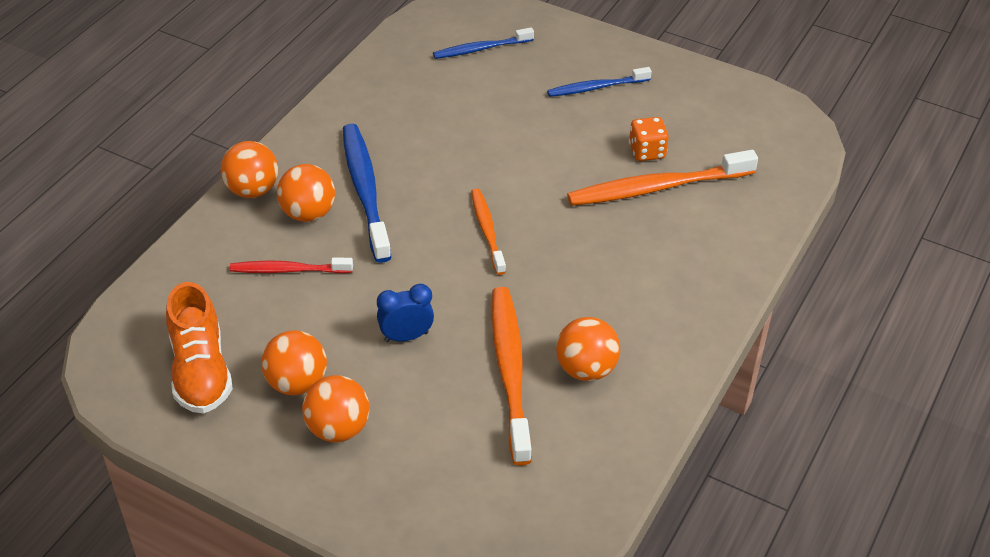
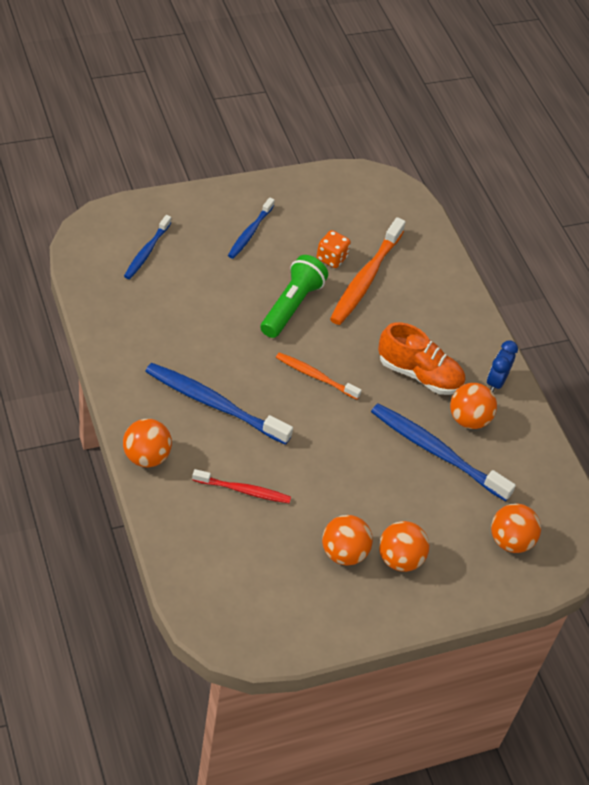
camera: 55 degrees left, 5 degrees up
orange shoe [166,282,233,414] -> orange shoe moved to [378,322,465,395]
red toothbrush [230,258,353,273] -> red toothbrush turned 120 degrees counterclockwise [192,469,291,504]
orange ball [277,164,335,222] -> orange ball moved to [491,503,541,553]
blue clock [377,284,434,342] -> blue clock moved to [487,340,518,392]
orange toothbrush [492,287,532,466] -> blue toothbrush [371,404,516,501]
none -> green flashlight [260,255,328,338]

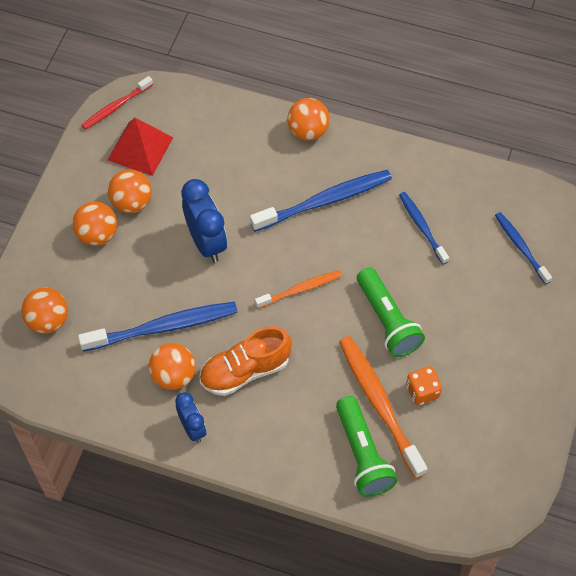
camera: 135 degrees right, 10 degrees up
red toothbrush [192,469,291,504] -> red toothbrush moved to [81,76,153,130]
blue toothbrush [228,197,275,259] -> blue toothbrush moved to [399,192,449,264]
none -> red pyramid [108,118,173,176]
none -> blue clock [181,179,227,263]
none -> green flashlight [336,396,397,497]

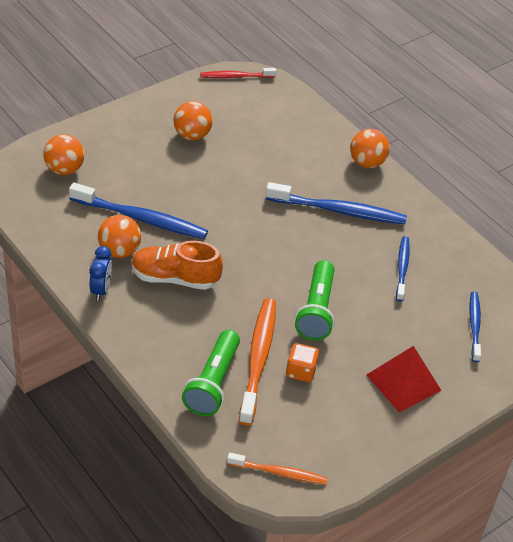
camera: 30 degrees right, 15 degrees down
orange ball [73,201,117,246] -> none
red pyramid [108,118,173,176] -> red pyramid moved to [367,346,441,412]
blue clock [181,179,227,263] -> none
orange toothbrush [255,270,342,308] -> orange toothbrush moved to [227,453,328,485]

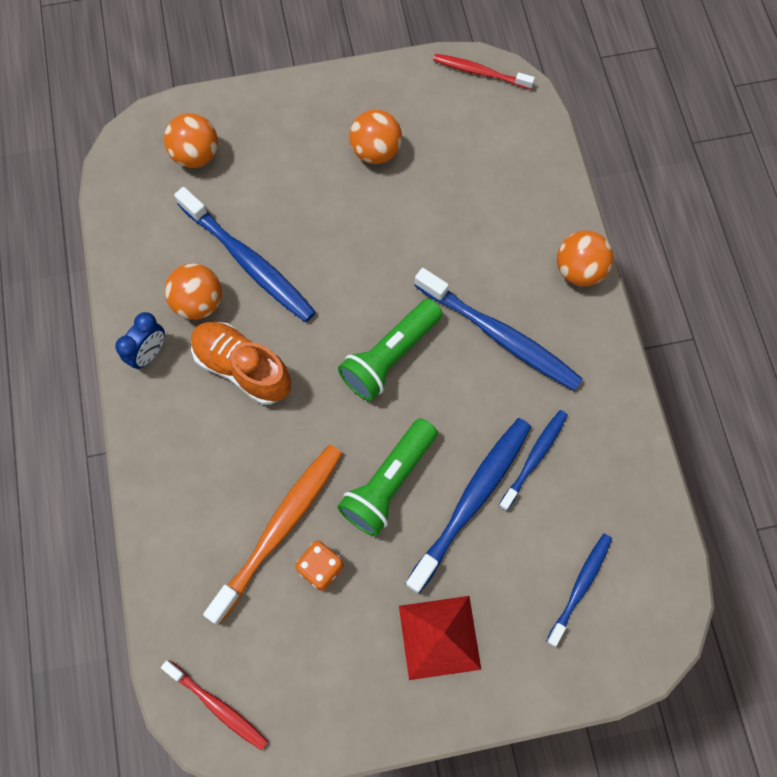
camera: 30 degrees right, 25 degrees up
green flashlight [182,330,240,416] -> green flashlight moved to [338,299,442,401]
orange toothbrush [227,453,328,485] -> red toothbrush [161,660,268,751]
none -> blue toothbrush [405,418,531,594]

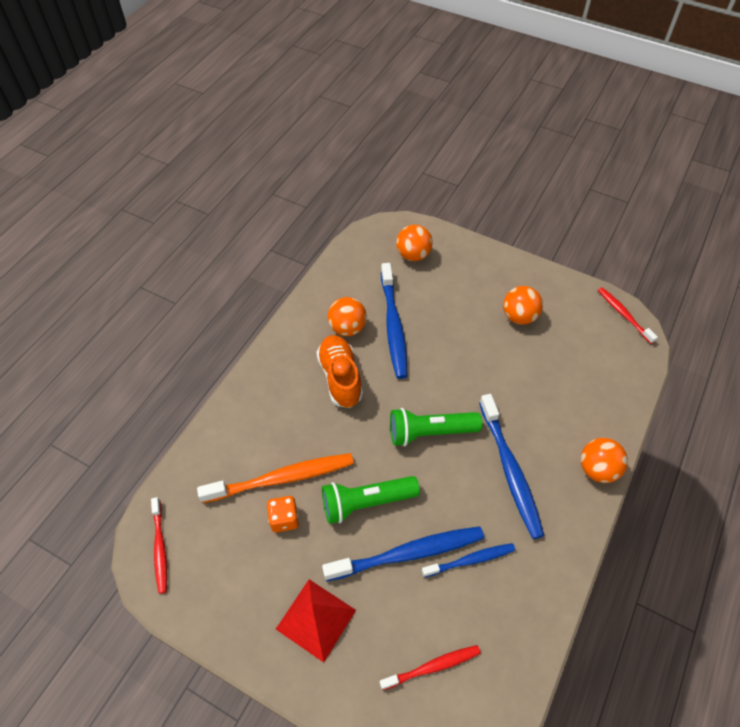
camera: 40 degrees right, 15 degrees down
blue clock [115,312,165,369] -> none
blue toothbrush [546,533,612,647] -> red toothbrush [380,645,481,690]

